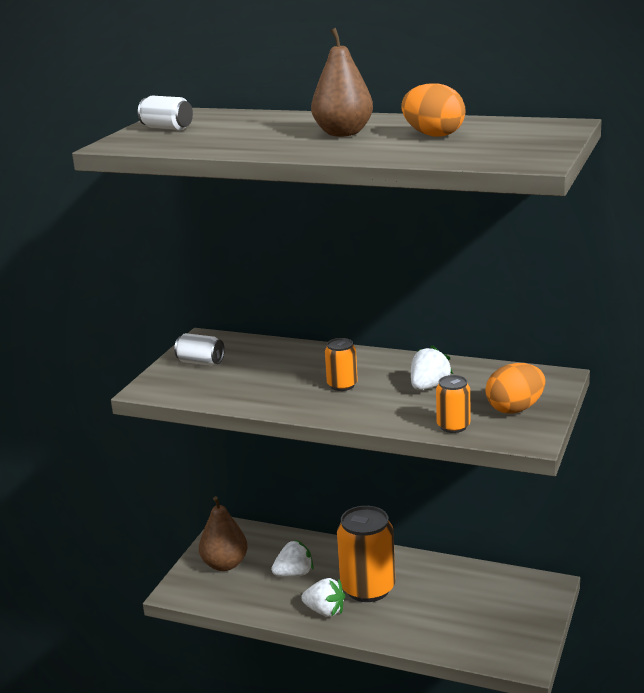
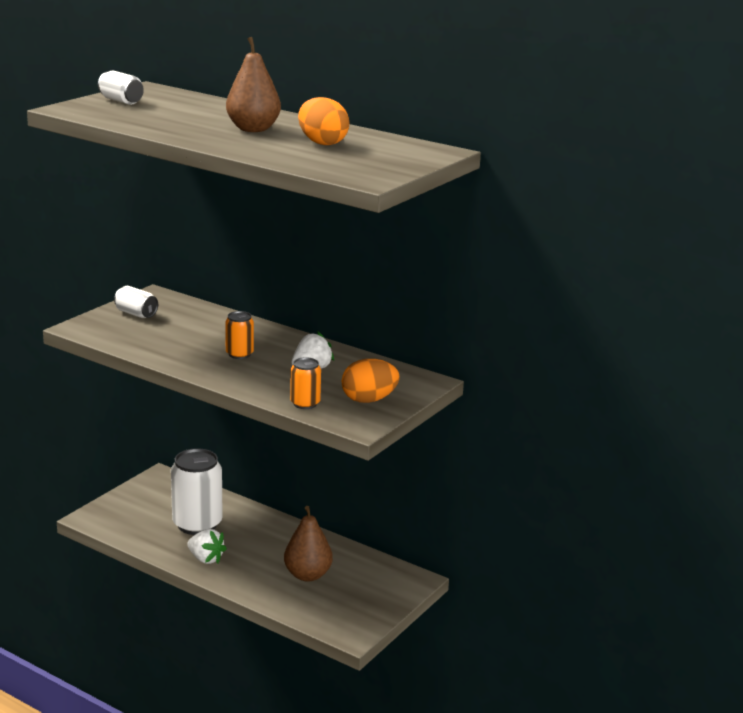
camera: 10 degrees right, 0 degrees up
brown pear [199,496,248,571] -> brown pear moved to [284,506,333,581]
white strawberry [271,539,314,577] -> white can [171,448,223,535]
orange can [337,506,395,602] -> none

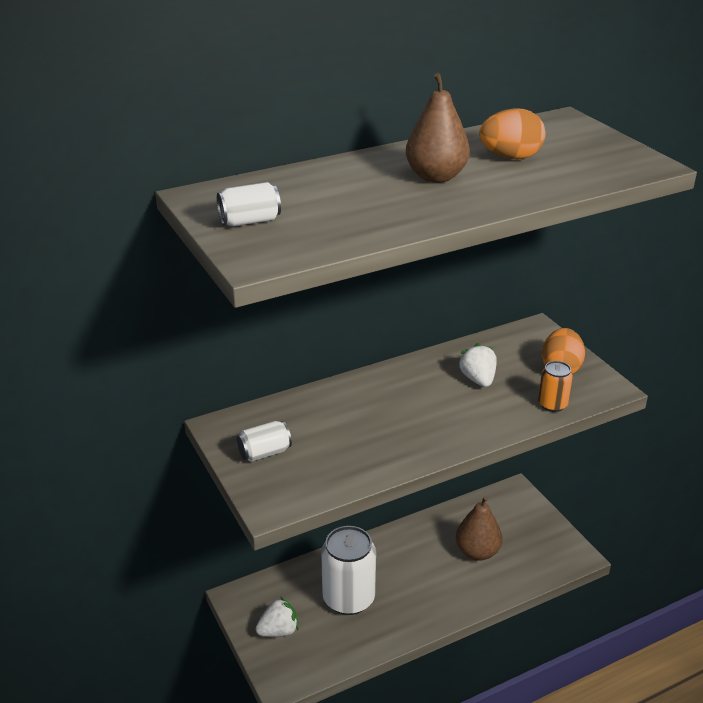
camera: 60 degrees left, 10 degrees up
white strawberry [187,529,227,564] -> white strawberry moved to [256,597,299,637]
orange can [225,311,254,359] -> none

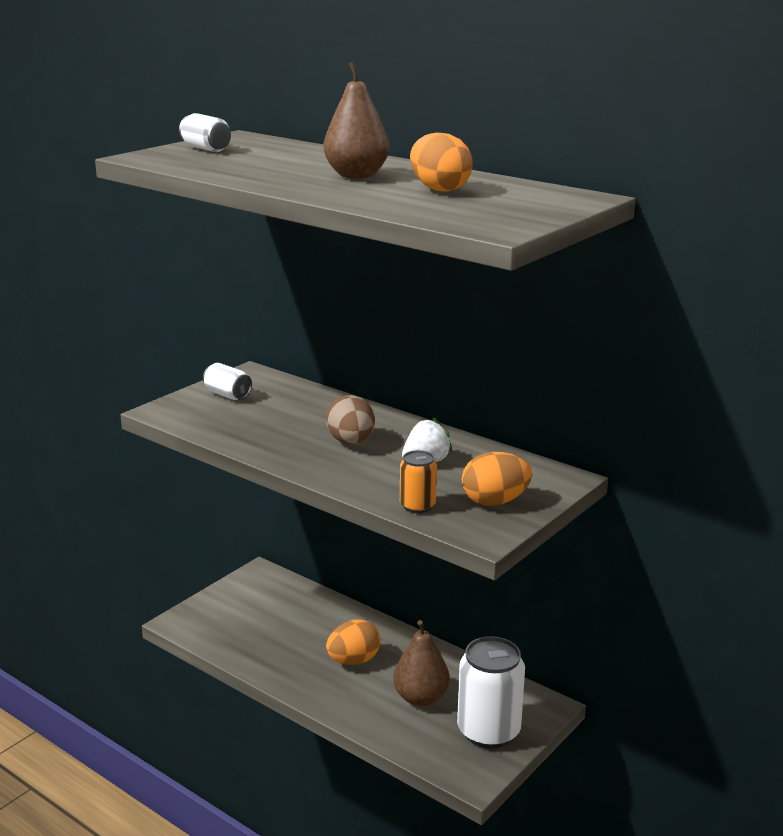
camera: 65 degrees right, 10 degrees down
white strawberry [256,597,299,637] -> none
white can [321,526,376,615] -> white can moved to [457,636,525,749]
none -> brown egg [326,395,375,445]
none -> orange egg [326,619,381,665]

